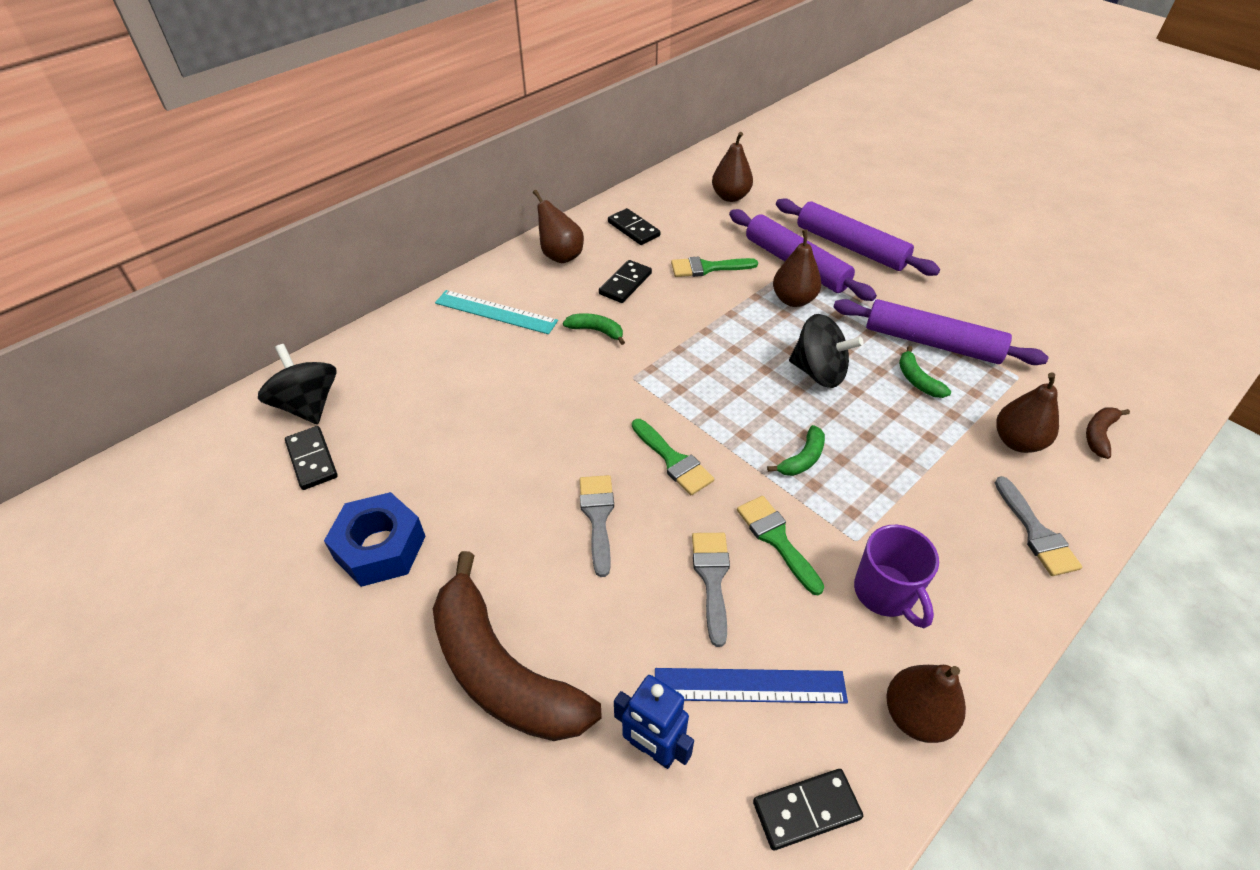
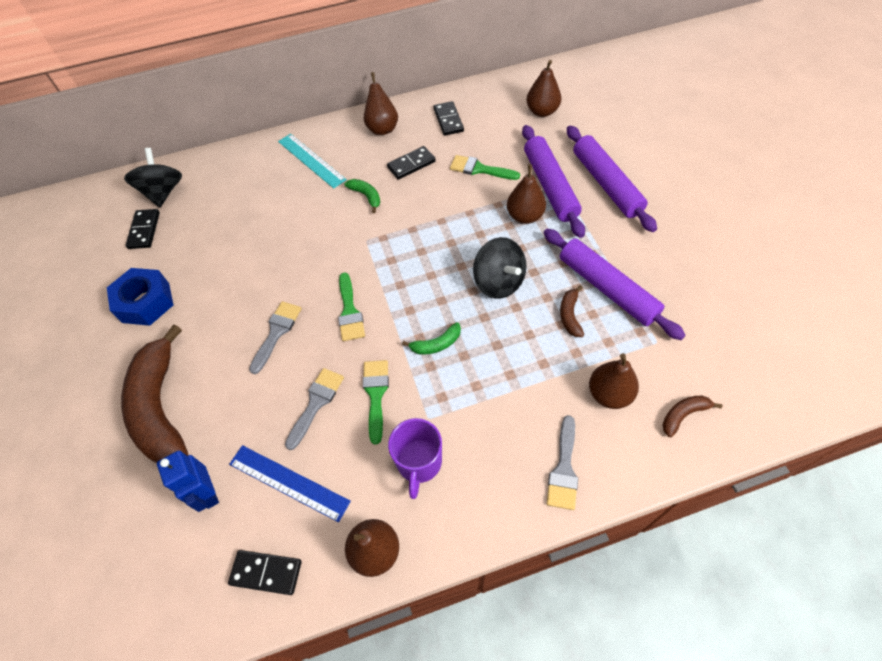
camera: 30 degrees right, 10 degrees up
green banana [899,346,951,398] -> brown banana [560,285,584,337]

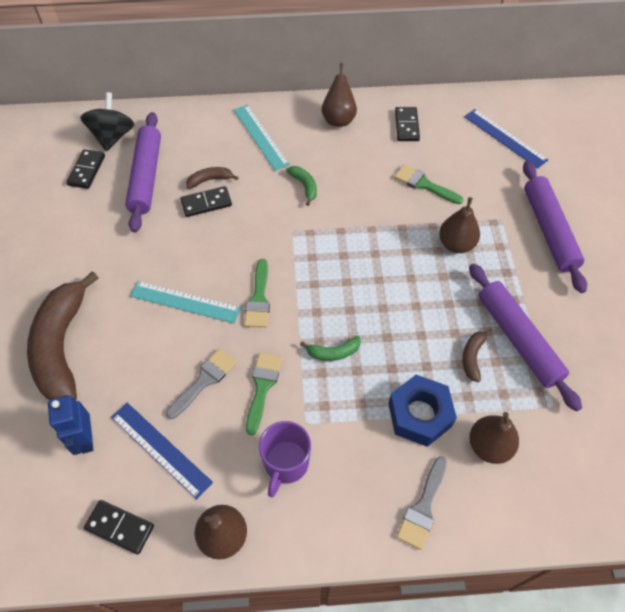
camera: 10 degrees right, 0 degrees up
blue nut [107,268,173,326] -> blue nut moved to [388,375,457,447]
grey brush [249,301,302,374] -> turquoise ruler [130,281,241,324]
black domino [387,146,436,180] -> black domino moved to [181,186,232,217]
black spinning top [473,237,526,299] -> none
purple rolling pin [522,125,585,238] -> purple rolling pin moved to [125,112,161,233]
brown pear [527,60,561,117] -> blue ruler [464,109,548,169]
brown banana [663,395,722,437] -> brown banana moved to [186,167,239,189]

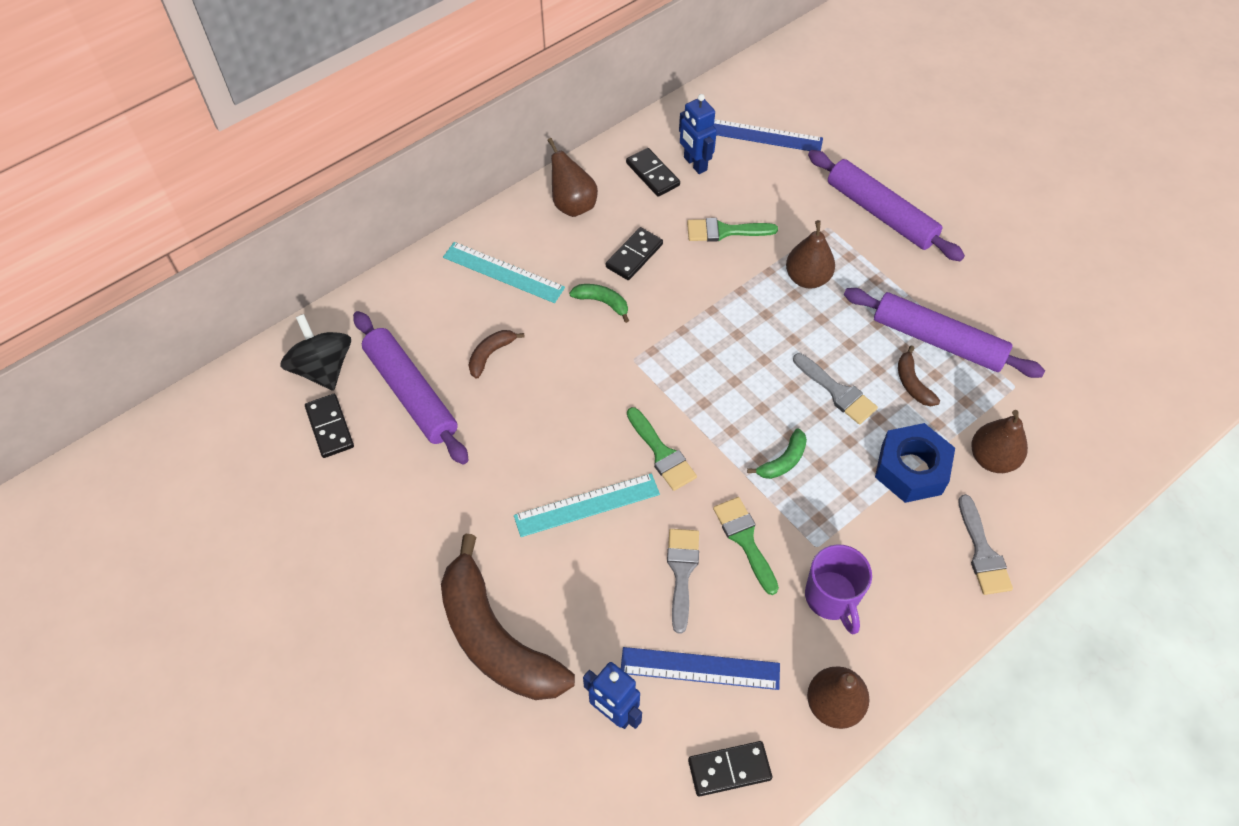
camera: 35 degrees left, 0 degrees up
black domino [181,186,232,217] -> black domino moved to [606,227,663,280]
none -> blue robot [679,94,717,174]
none -> grey brush [793,353,878,425]

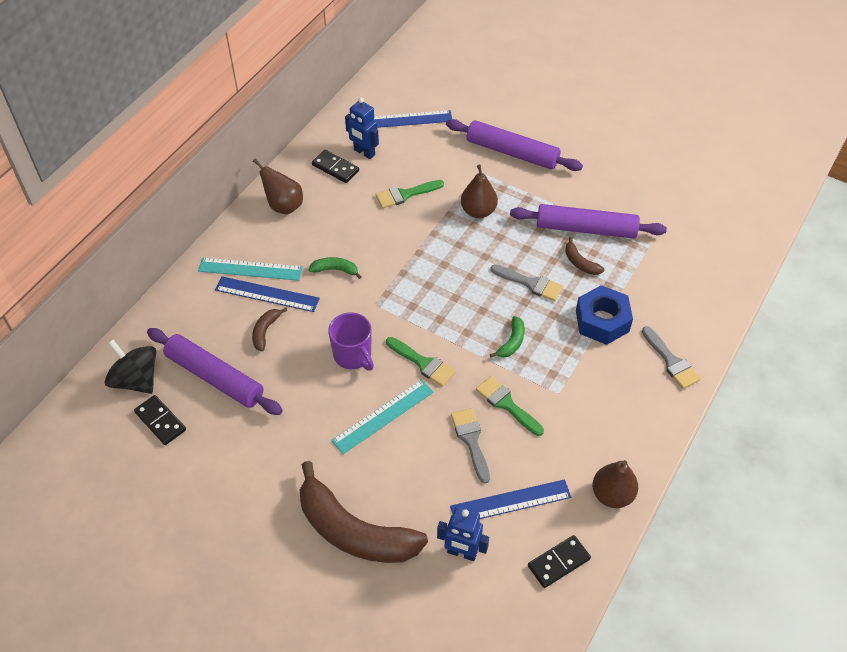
camera: 20 degrees left, 5 degrees down
black domino [606,227,663,280] -> none
purple mug [805,544,872,634] -> purple mug moved to [328,312,374,371]
brown pear [972,410,1028,473] -> none
none -> blue ruler [215,276,320,312]

